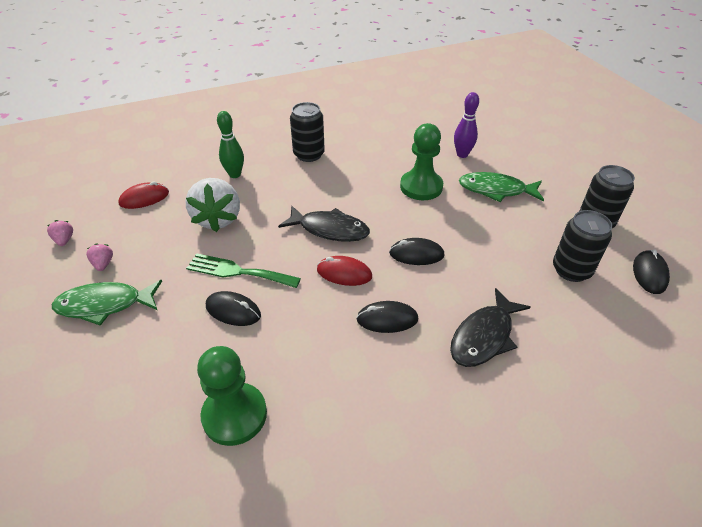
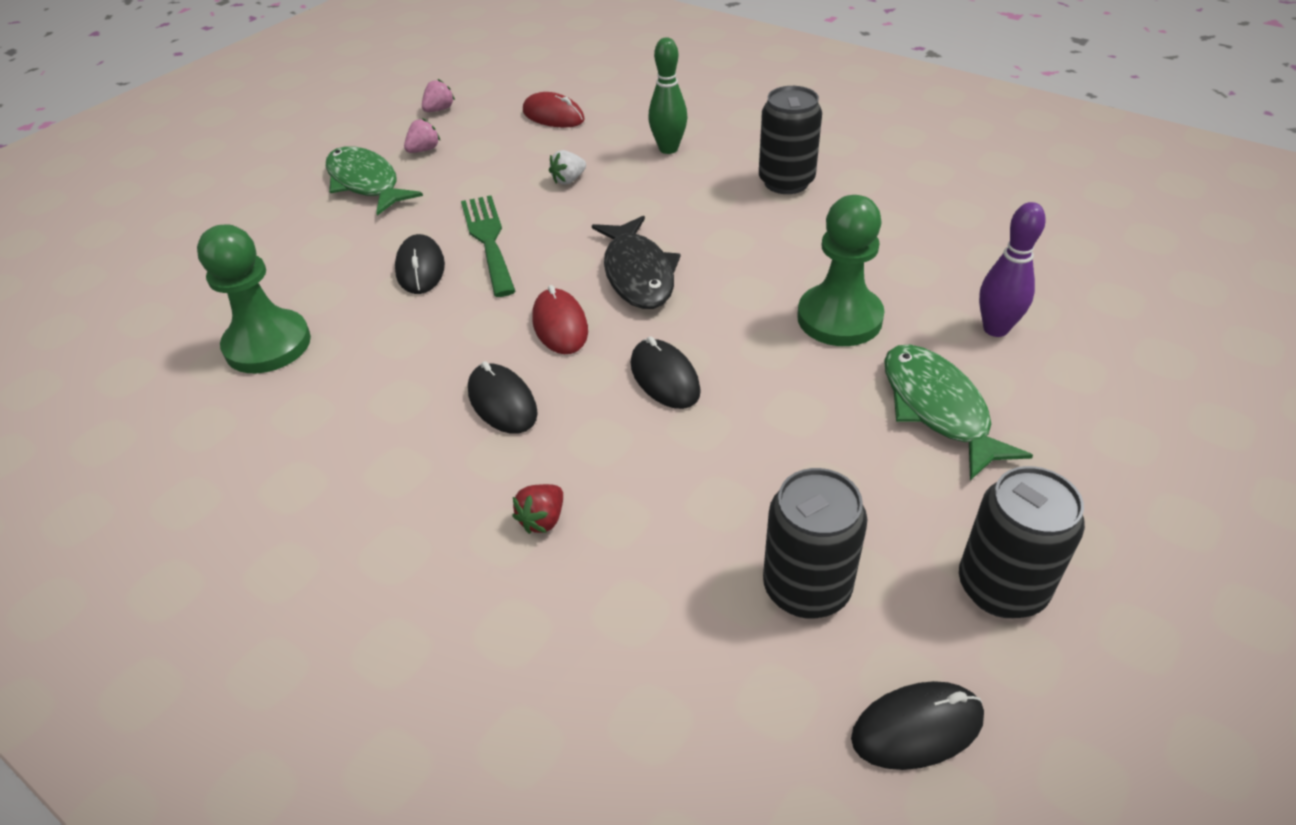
camera: 60 degrees right, 0 degrees up
white strawberry [185,178,240,232] -> white strawberry [549,150,586,185], size x0.43
black fish [450,288,531,367] -> red strawberry [512,484,563,534]

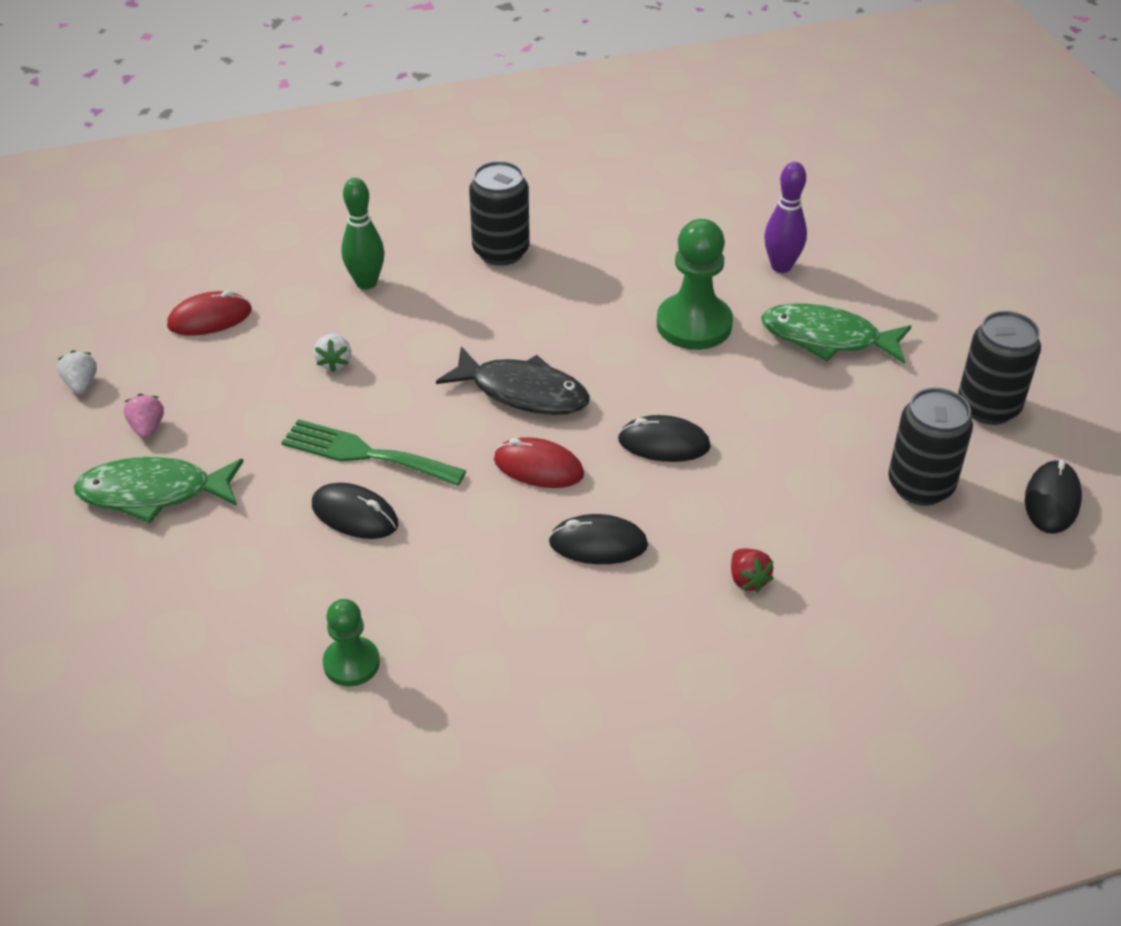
camera: 55 degrees left, 0 degrees up
green pawn [197,224,311,373] -> green pawn [323,599,380,687], size x0.60
pink strawberry [422,79,455,112] -> white strawberry [57,350,97,394]

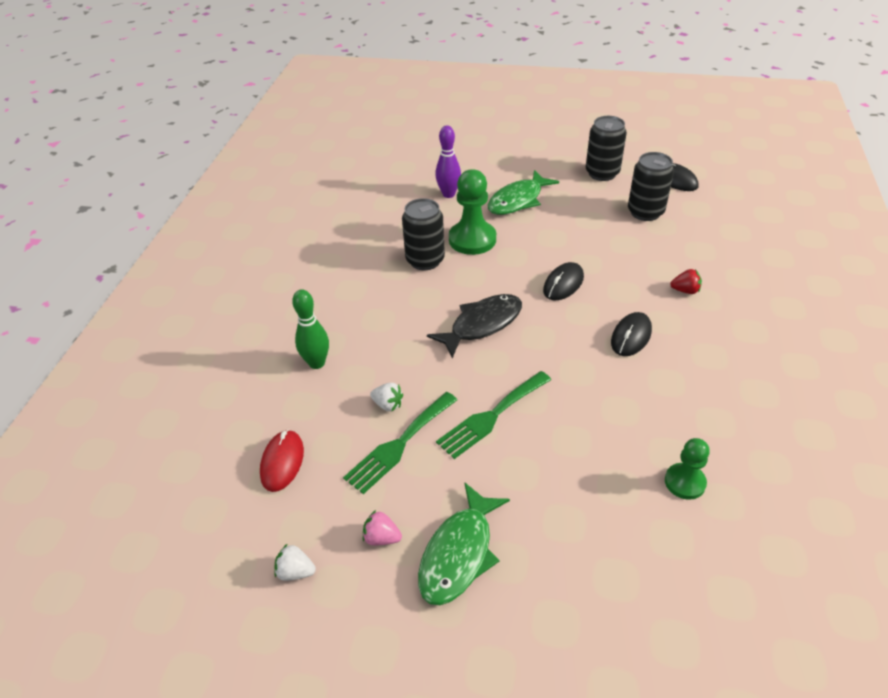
camera: 60 degrees left, 0 degrees up
black mouse [312,483,398,539] -> none
black can [469,161,530,266] -> black can moved to [402,198,445,270]
red mouse [494,437,584,488] -> none
none -> green fork [343,392,457,494]

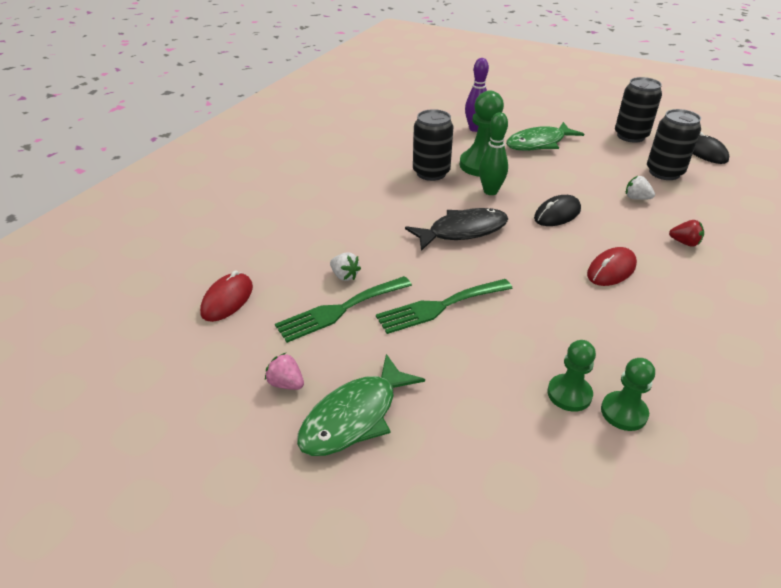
camera: 15 degrees right, 5 degrees down
white strawberry [274,544,316,581] -> white strawberry moved to [626,176,655,200]
green bowling pin [292,289,329,369] -> green bowling pin moved to [479,112,508,195]
black mouse [611,312,652,356] -> red mouse [587,247,637,286]
none -> green pawn [548,340,596,412]

